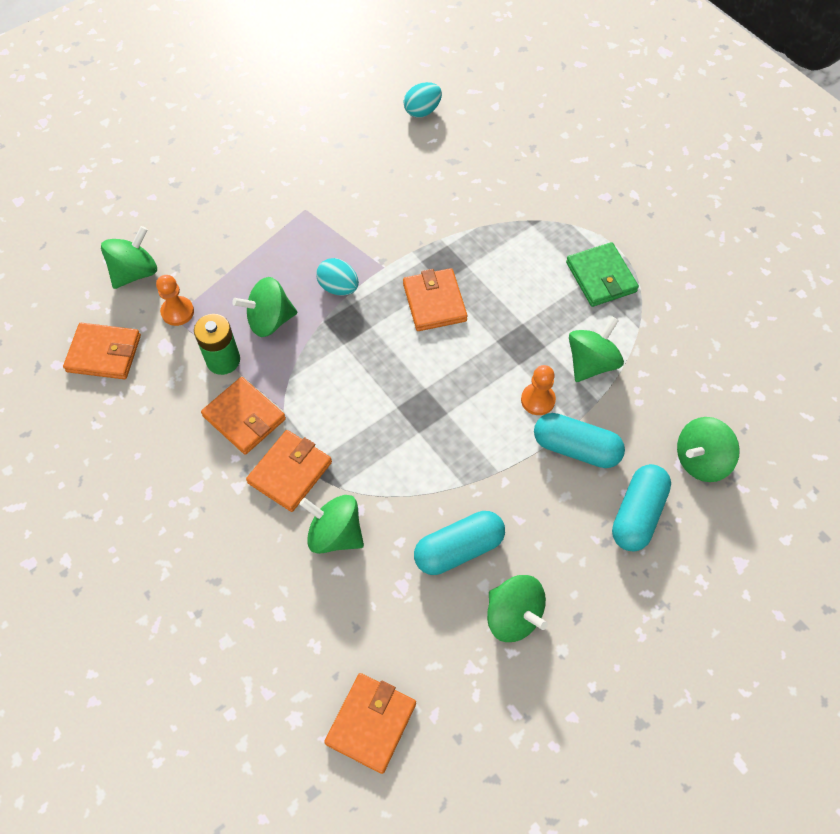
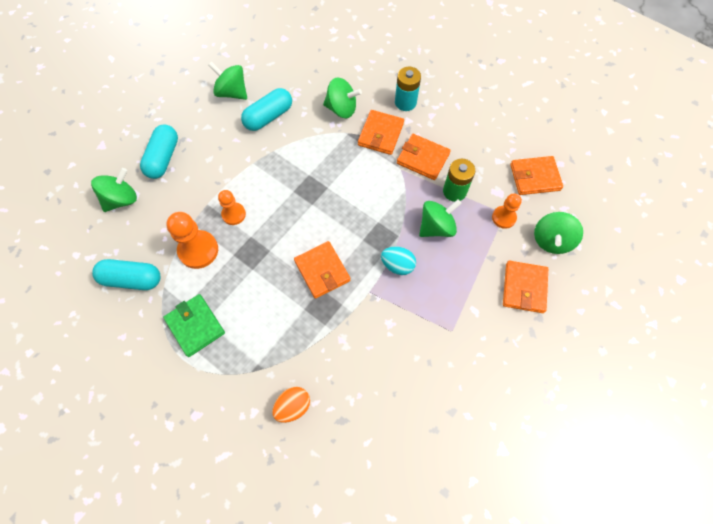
camera: 165 degrees right, 5 degrees up
orange wallet [324,673,416,774] -> orange wallet moved to [503,261,548,313]
turquoise egg [403,82,442,118] -> none
turquoise capsule [534,413,625,468] -> turquoise capsule moved to [92,259,161,290]
green spinning top [569,317,624,382] -> orange pawn [166,212,218,269]
none -> orange egg [272,387,310,423]
none -> turquoise battery [395,67,421,111]

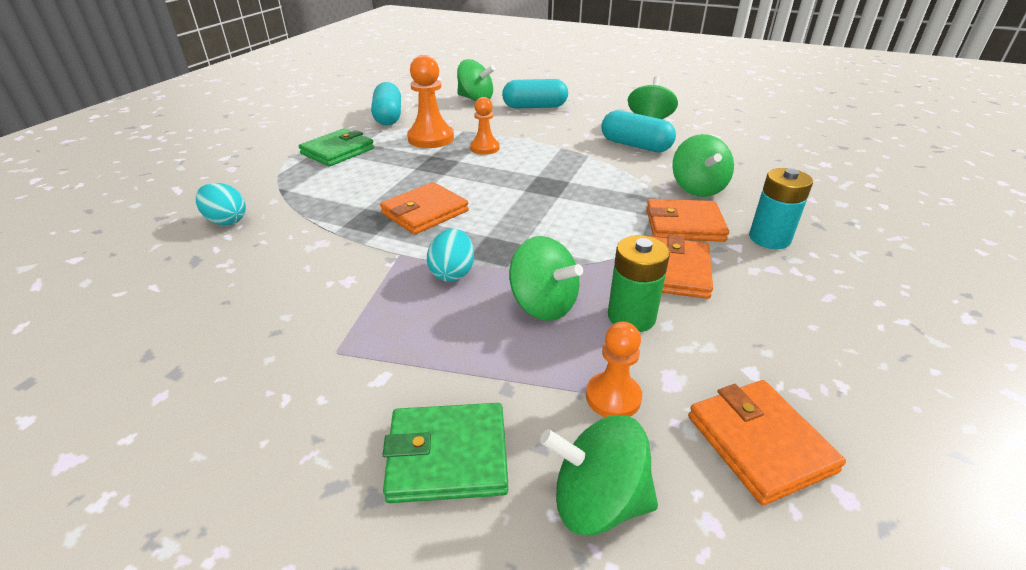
camera: 75 degrees right, 30 degrees down
orange egg [272,387,310,423] -> turquoise egg [196,183,246,226]
orange wallet [503,261,548,313] -> green wallet [383,403,508,503]

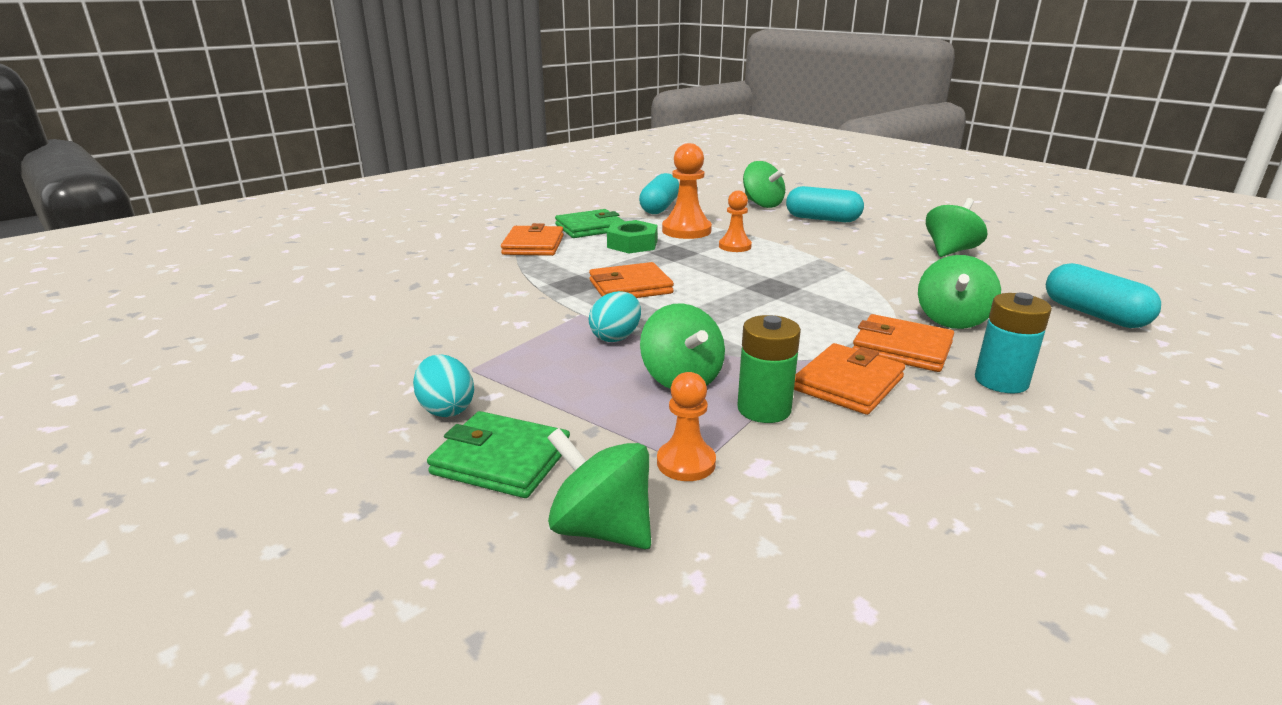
camera: 25 degrees right, 10 degrees down
turquoise egg [196,183,246,226] -> turquoise egg moved to [413,354,474,417]
turquoise capsule [602,110,676,152] -> turquoise capsule moved to [1046,263,1161,328]
orange wallet [688,380,846,505] -> orange wallet moved to [501,223,564,256]
none -> green nut [607,220,658,253]

